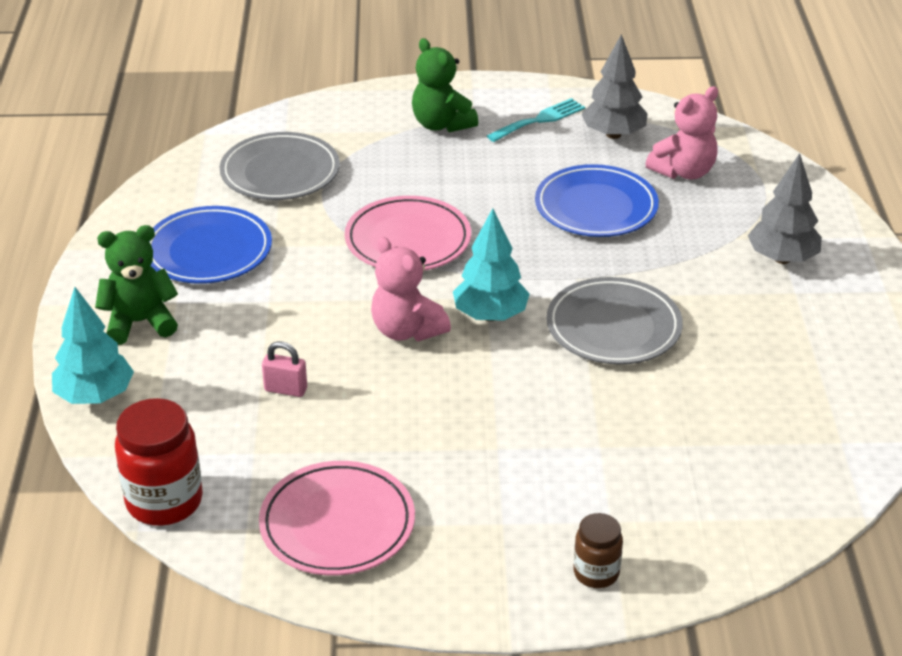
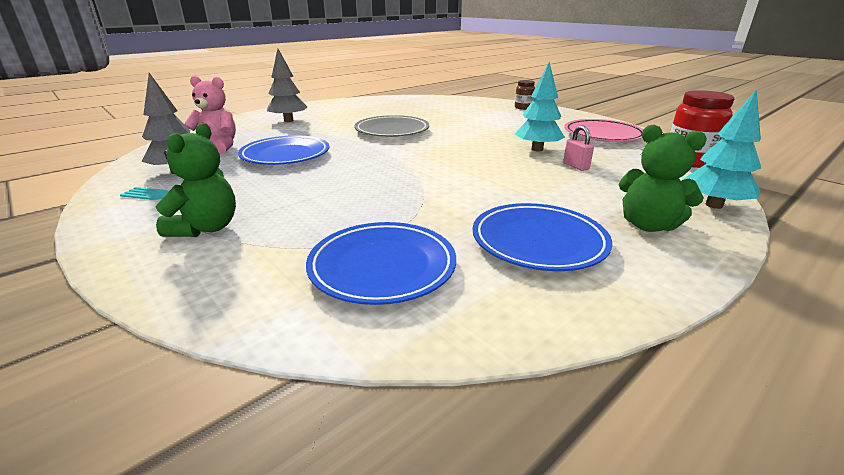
camera: 130 degrees left, 10 degrees down
grey plate [220,132,340,200] -> blue plate [306,222,456,305]
pink plate [345,196,471,271] -> none
pink teddy bear [371,237,451,341] -> none
turquoise tree [453,208,530,321] -> turquoise tree moved to [514,62,565,151]

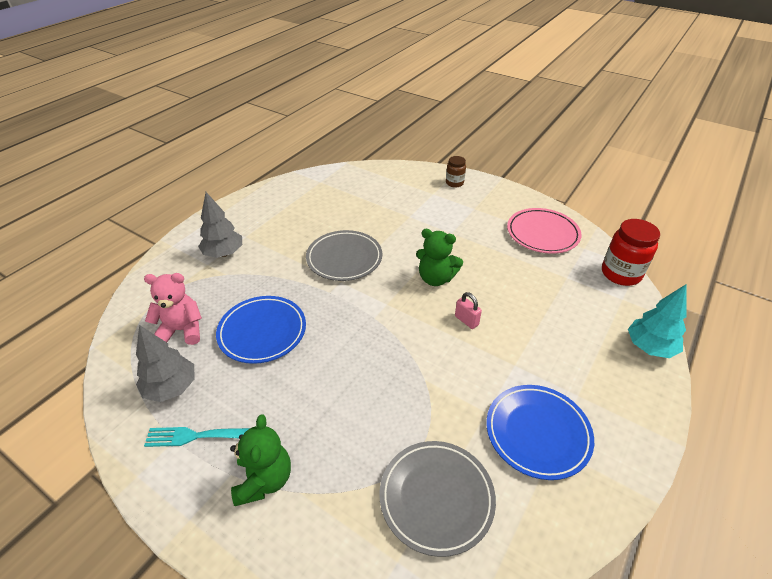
camera: 15 degrees left, 15 degrees up
blue plate [306,222,456,305] -> grey plate [379,441,496,557]
turquoise tree [514,62,565,151] -> none
pink padlock [563,126,594,171] -> pink padlock moved to [455,292,482,329]
green teddy bear [619,125,707,232] -> green teddy bear moved to [416,229,463,286]

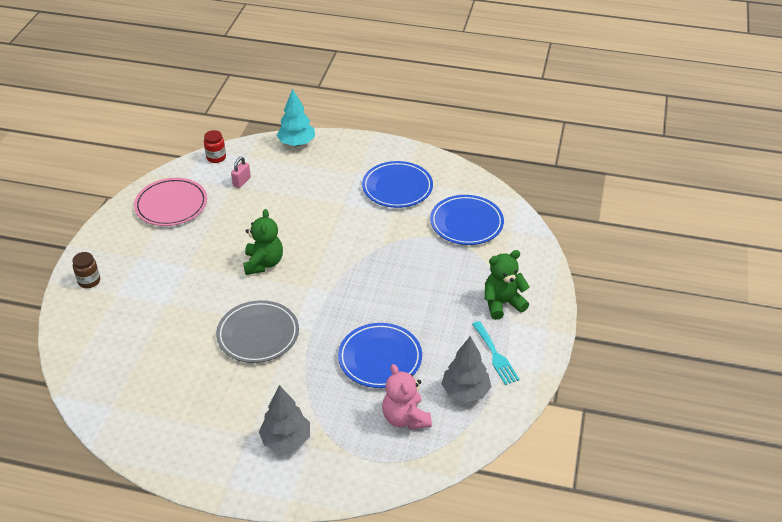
camera: 110 degrees left, 0 degrees up
grey plate [379,441,496,557] -> blue plate [430,195,504,245]
pink padlock [455,292,482,329] -> pink padlock moved to [231,157,251,188]
red jar [602,219,660,286] -> red jar [204,130,226,163], size x0.57

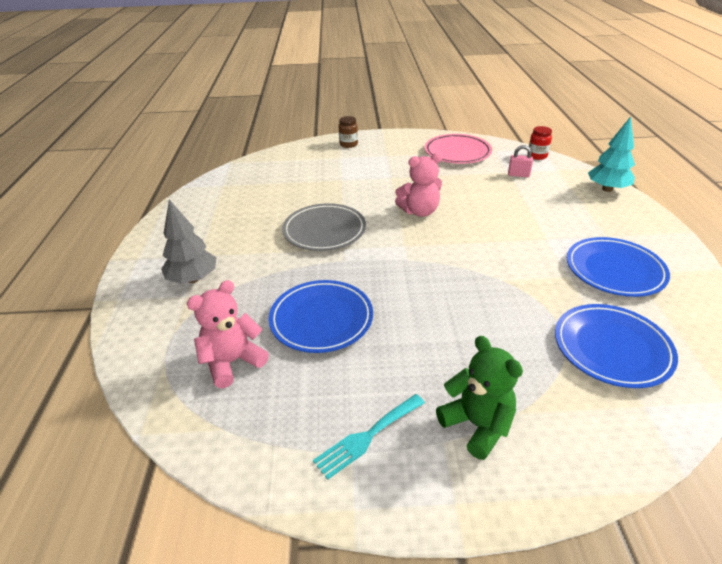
camera: 75 degrees right, 5 degrees down
green teddy bear [243,209,283,275] -> pink teddy bear [395,153,442,217]
grey tree [441,336,491,402] -> none

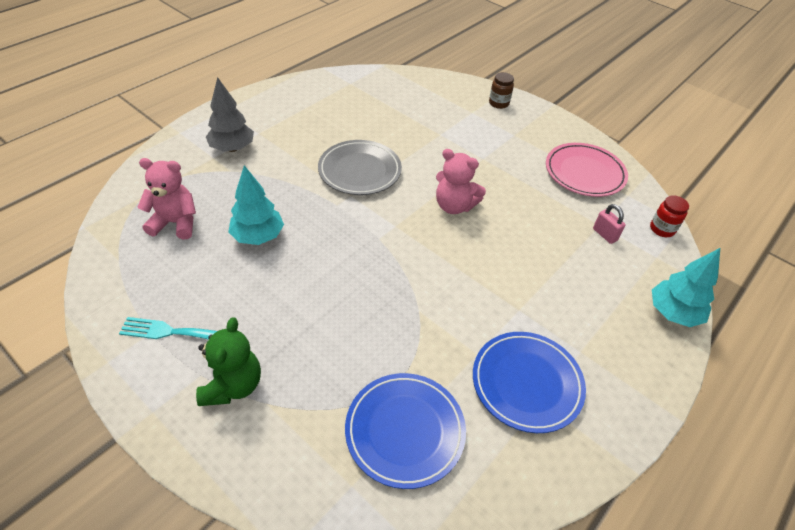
camera: 40 degrees right, 10 degrees up
blue plate [269,280,373,353] -> turquoise tree [228,165,284,245]

